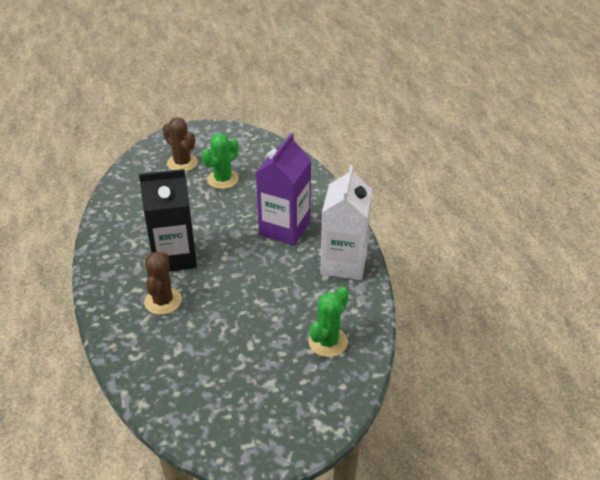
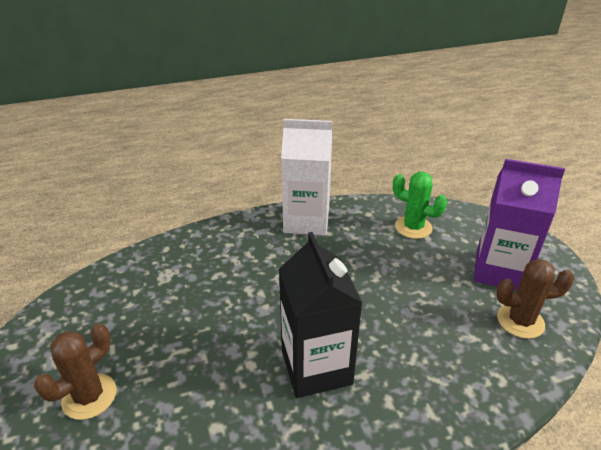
camera: 95 degrees left, 5 degrees down
brown cactus [144,251,182,315] -> brown cactus moved to [496,259,575,339]
green cactus [202,133,239,189] -> none
purple carton [256,133,311,246] -> purple carton moved to [474,159,565,291]

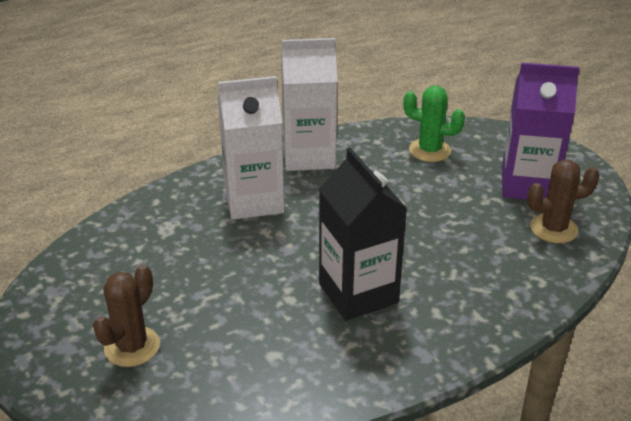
camera: 10 degrees left, 0 degrees up
none -> white carton [218,76,285,220]

